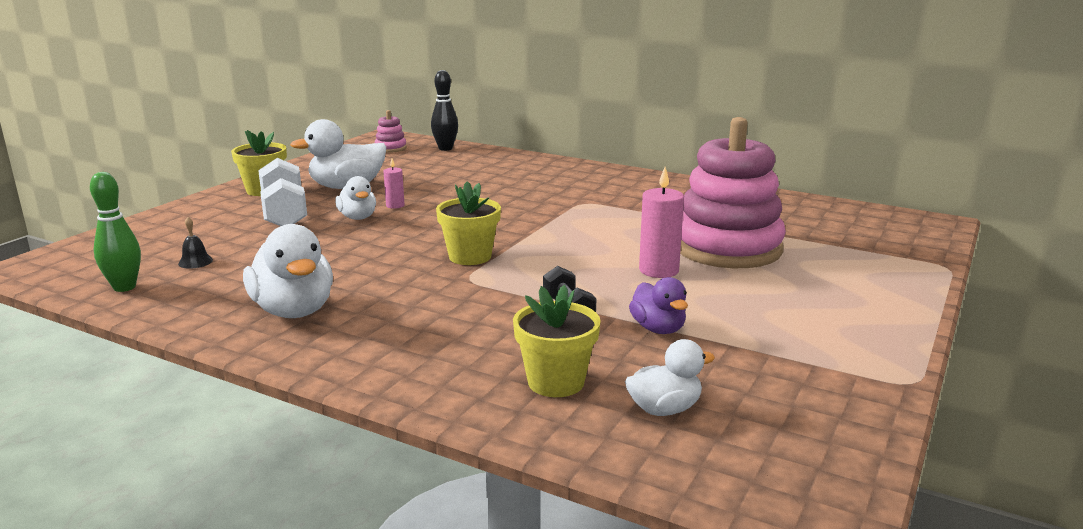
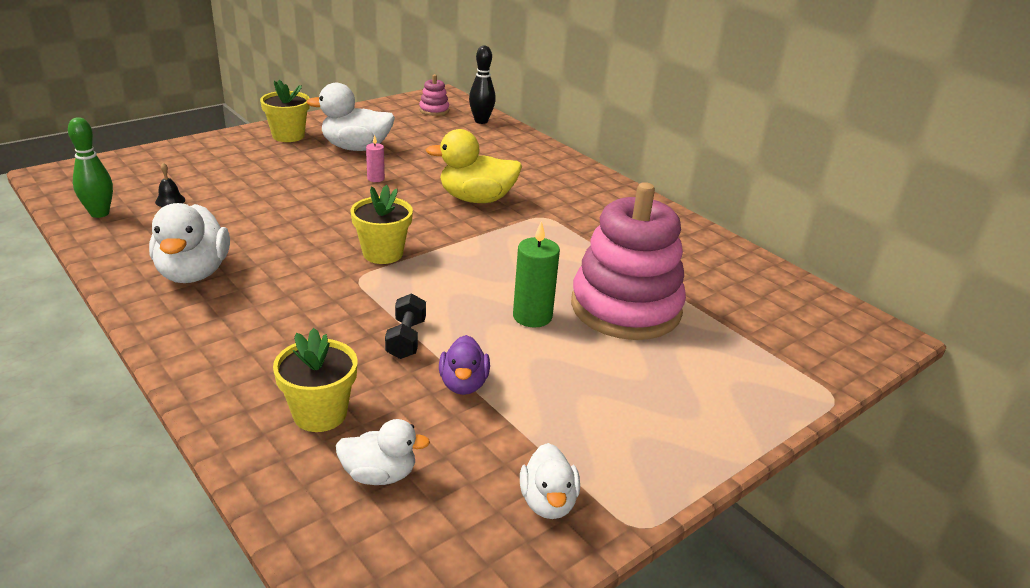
camera: 20 degrees right, 10 degrees up
white dumbbell [258,158,307,226] -> none
white duck [335,176,376,220] -> white duck moved to [520,443,580,519]
pink candle [639,167,684,278] -> green candle [513,221,560,328]
none -> yellow duck [426,129,522,203]

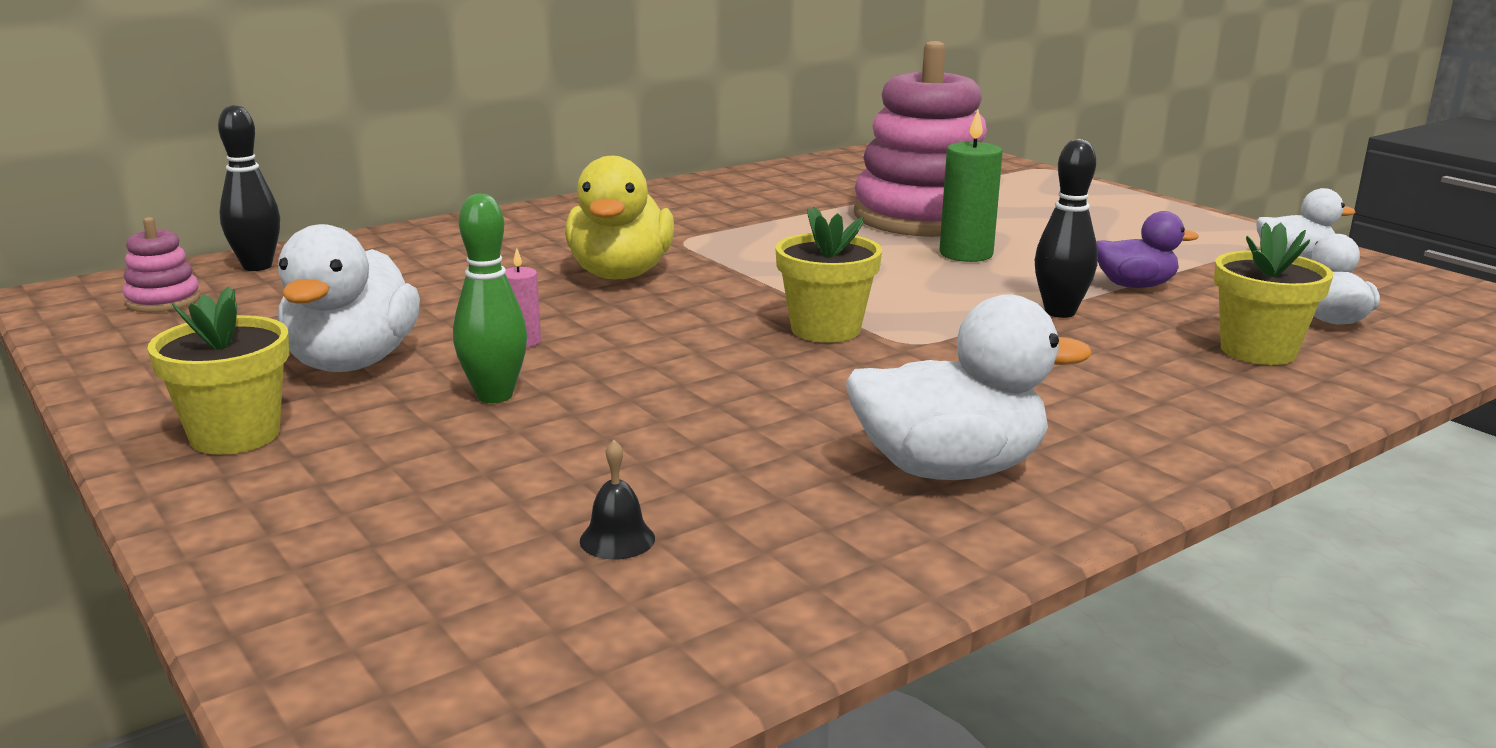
camera: 85 degrees left, 10 degrees down
green bowling pin [68,117,113,218] -> green bowling pin moved to [453,193,527,403]
black dumbbell [385,293,426,359] -> black bowling pin [1035,139,1098,318]

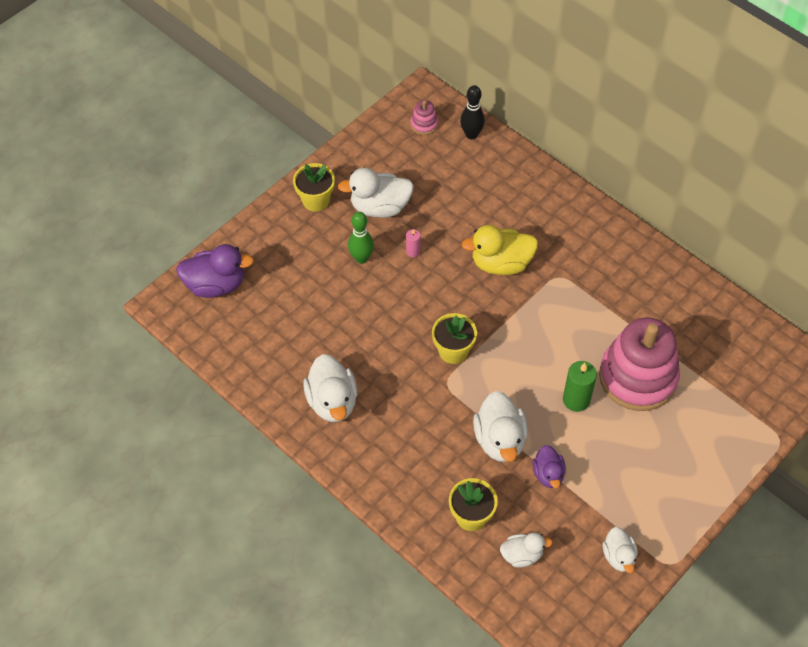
camera: 80 degrees right, 35 degrees up
black bell [580,440,655,560] -> none
black bowling pin [1035,139,1098,318] -> white duck [473,391,528,462]
none -> purple duck [176,244,254,298]

